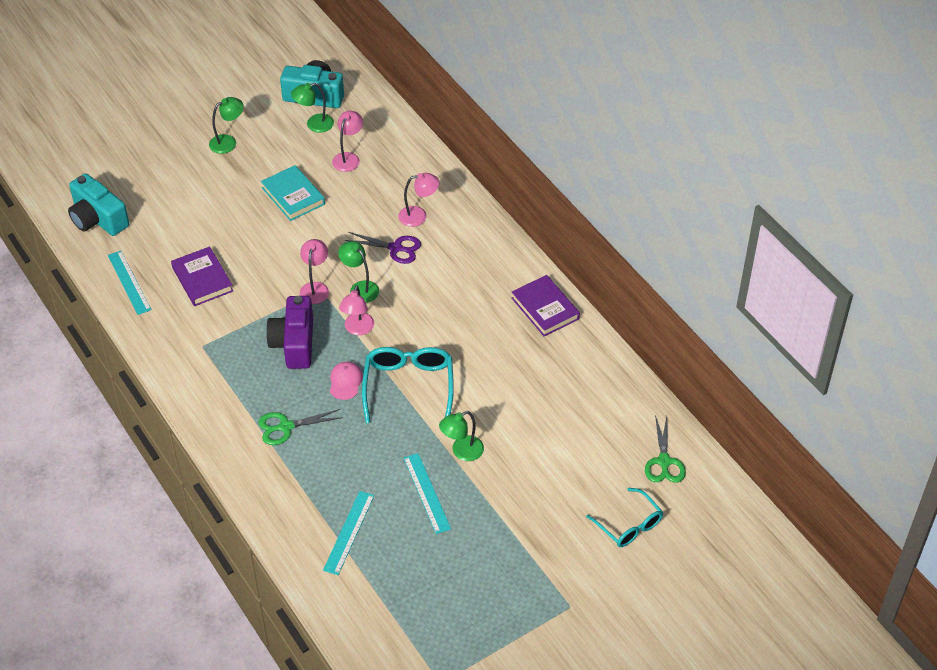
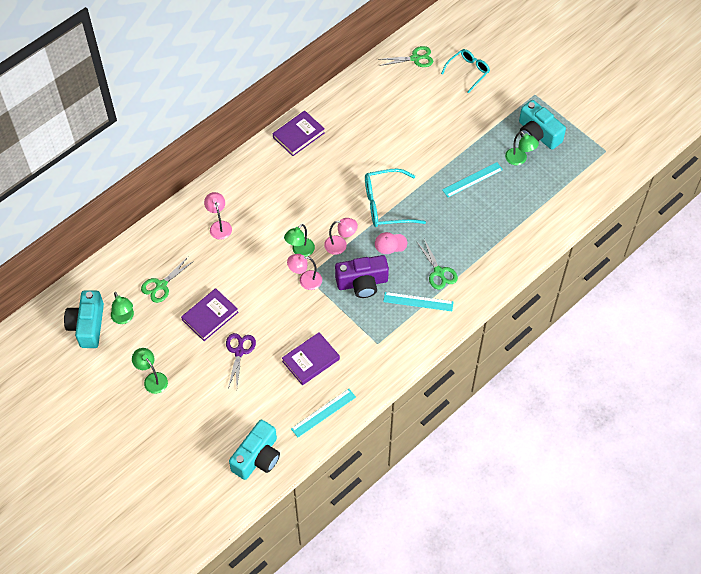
camera: 100 degrees left, 10 degrees up
turquoise book [261,165,325,221] -> purple book [181,288,238,341]
turquoise ruler [323,491,374,575] -> turquoise ruler moved to [383,292,454,311]
pink lamp [332,111,363,172] -> green scissors [141,257,194,303]
purple scissors [345,232,421,264] -> purple scissors moved to [226,333,256,388]
green lamp [439,411,484,461] -> green lamp moved to [505,131,539,165]
none -> turquoise camera [519,100,566,150]

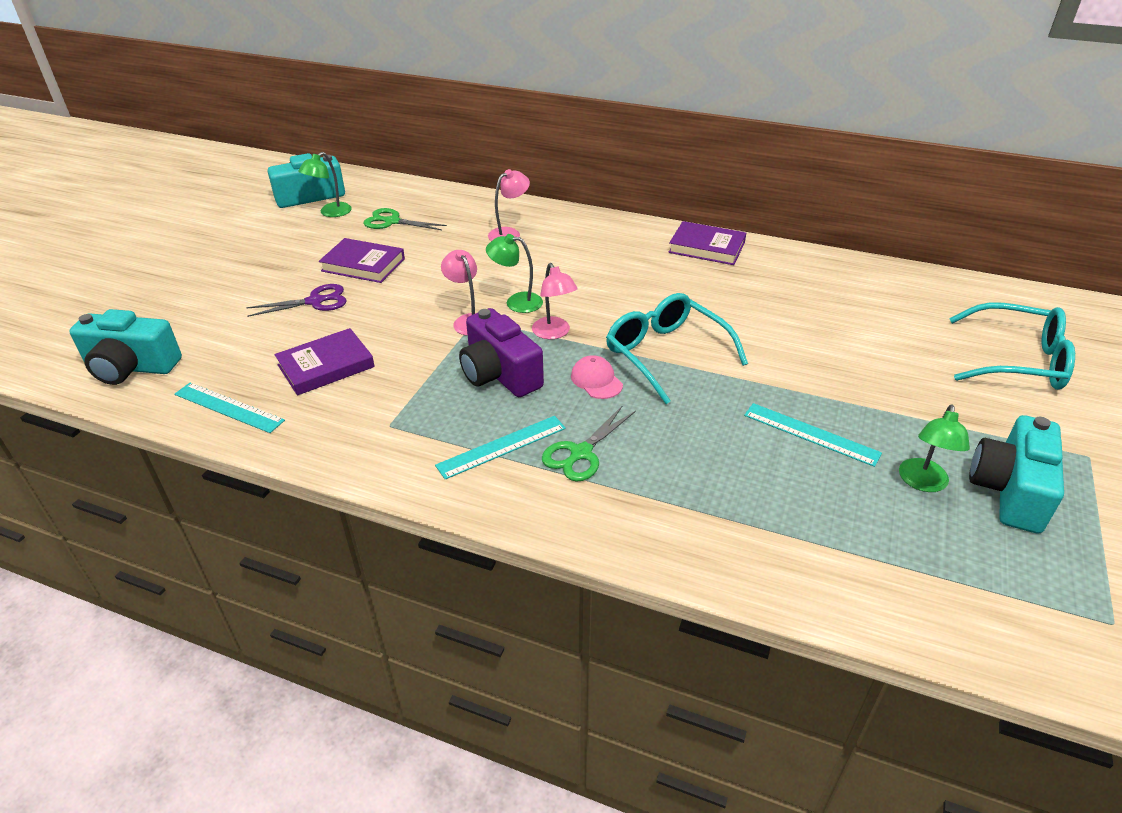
camera: 65 degrees right, 20 degrees down
green lamp [132,348,168,394] -> none
purple book [282,332,340,385] -> purple book turned 60 degrees counterclockwise [274,328,375,395]
green scissors [378,46,433,67] -> none
turquoise ruler [383,292,454,311] -> turquoise ruler turned 75 degrees clockwise [435,416,566,480]
turquoise glasses [441,49,490,93] -> turquoise glasses [949,302,1075,390], size x1.52

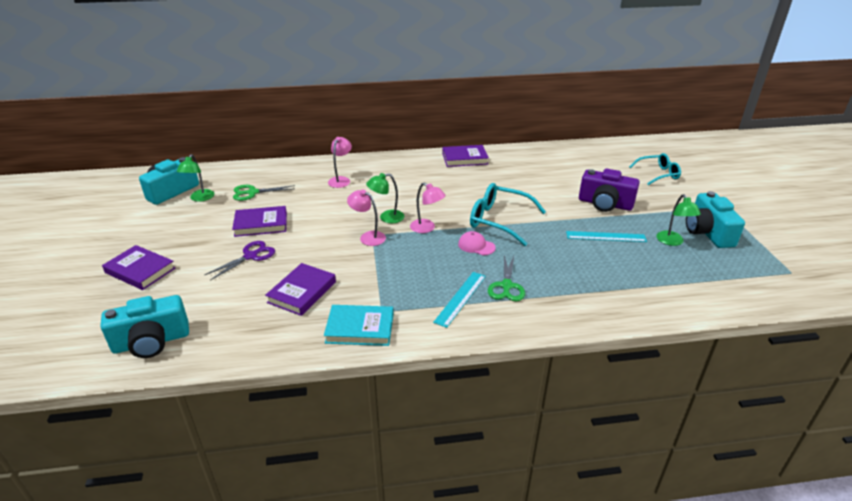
camera: 30 degrees left, 5 degrees down
turquoise ruler [174,382,285,433] -> none
purple camera [459,308,544,397] -> purple camera moved to [579,169,640,212]
turquoise glasses [949,302,1075,390] -> turquoise glasses [629,153,681,185], size x0.66
none -> purple book [102,245,175,290]
none -> turquoise book [324,305,394,346]

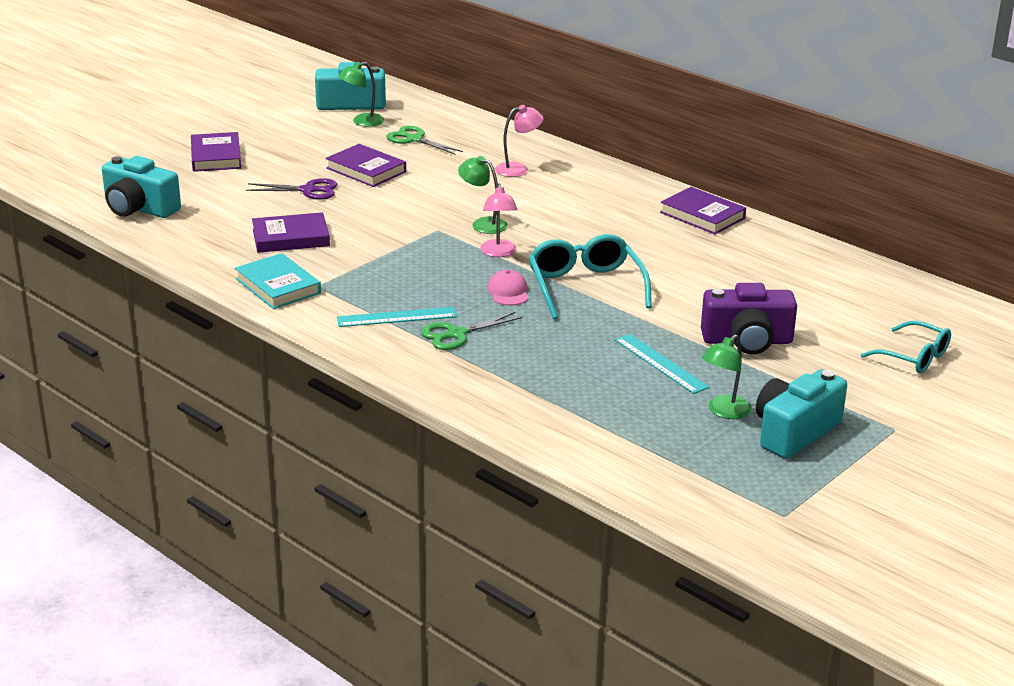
camera: 50 degrees right, 5 degrees down
pink lamp [347,189,386,246] -> none
purple camera [579,169,640,212] -> purple camera turned 75 degrees counterclockwise [701,283,797,355]

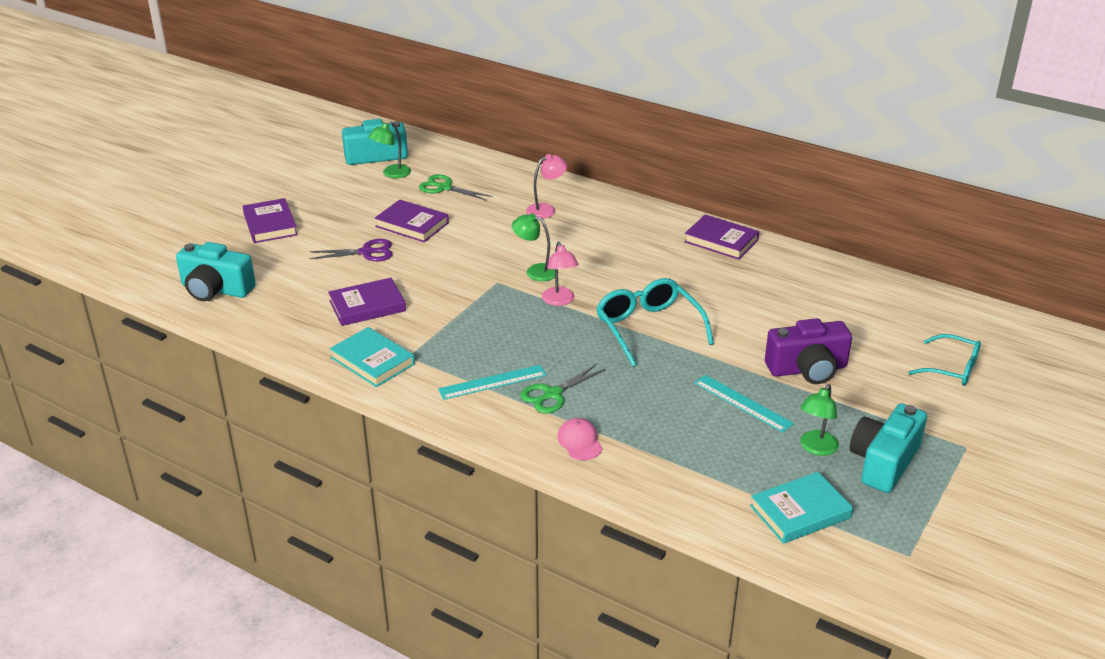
camera: 10 degrees left, 5 degrees up
pink cap [487,270,528,306] -> pink cap moved to [557,418,603,460]
none -> turquoise book [750,472,853,544]

